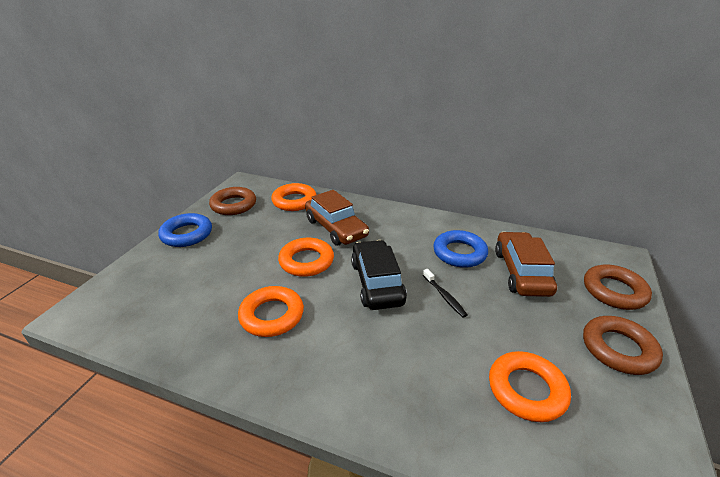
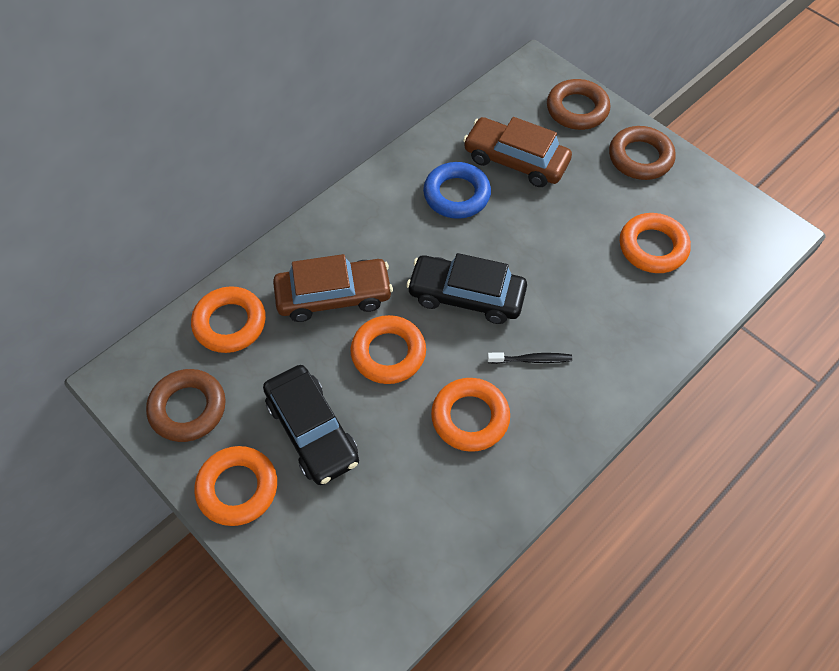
camera: 65 degrees left, 25 degrees up
blue ring [158,213,212,247] -> orange ring [194,446,277,526]
black toothbrush [423,269,467,318] -> black toothbrush moved to [487,352,572,364]
none -> black car [263,365,359,485]

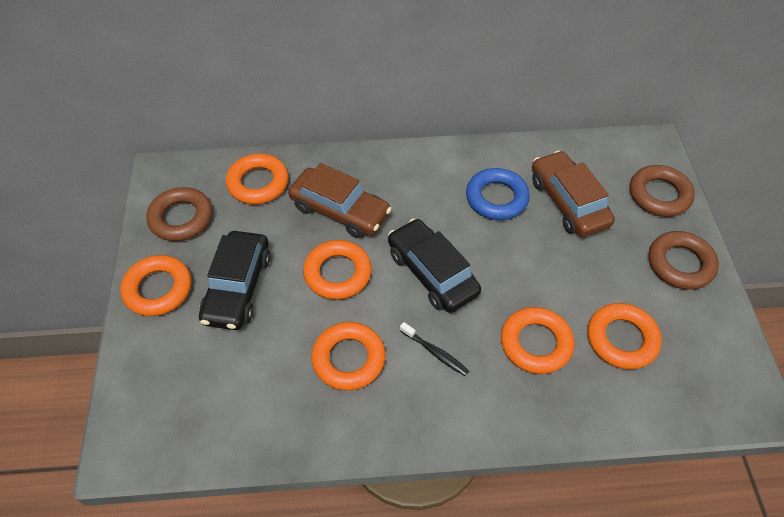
camera: 40 degrees right, 5 degrees down
none -> orange ring [501,307,574,374]

